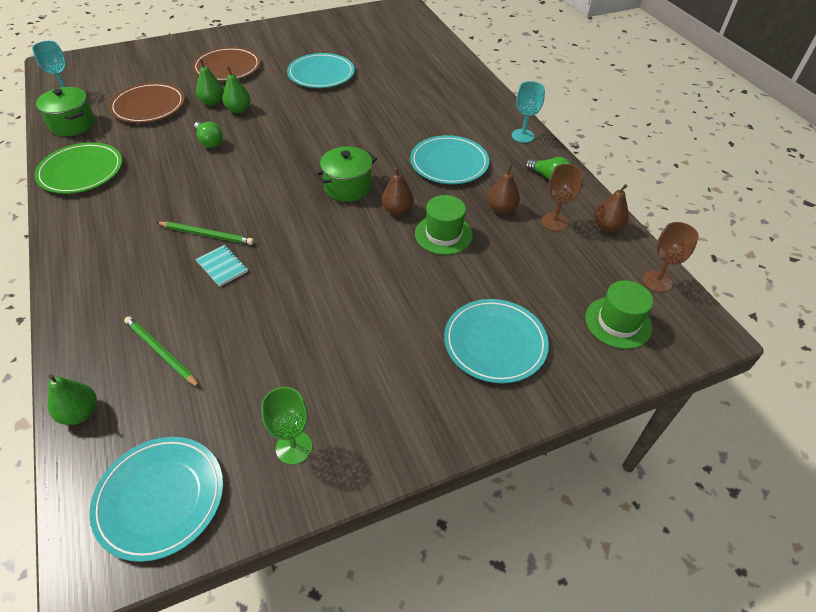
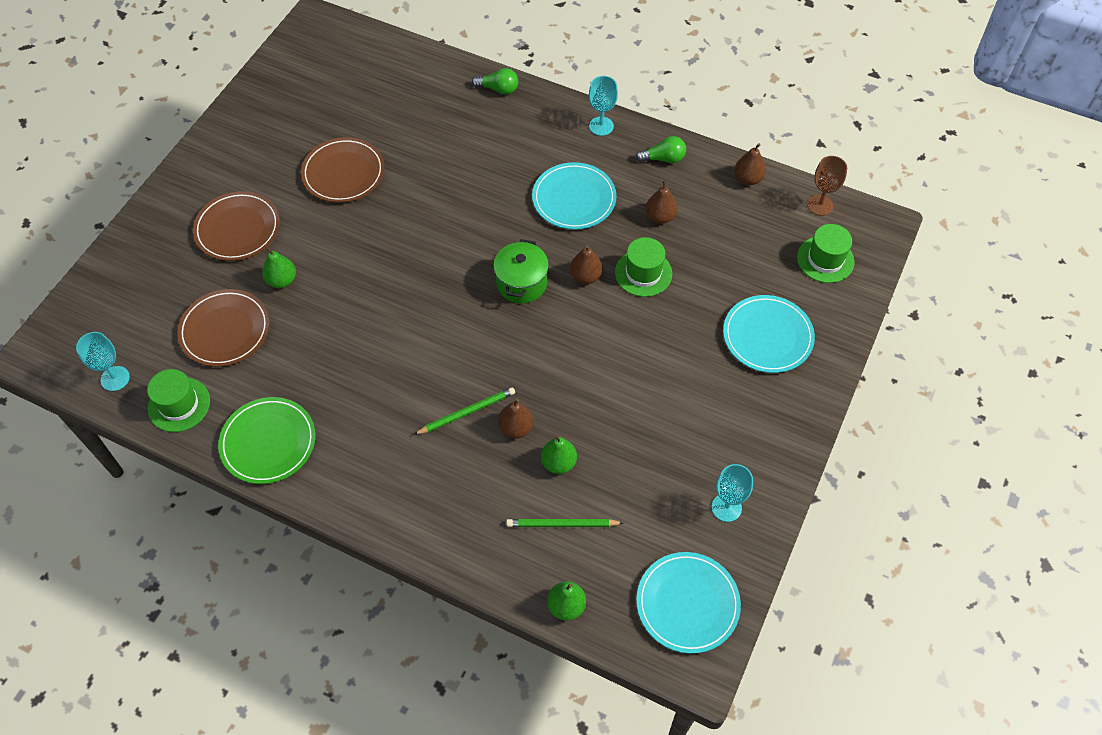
camera: 40 degrees left, 10 degrees up
green pot [36,87,95,136] -> green hat [147,369,210,432]
green light bulb [194,121,223,148] -> green light bulb moved to [472,68,518,95]
turquoise notebook [196,245,248,287] -> brown pear [498,399,534,439]
green pear [222,67,251,113] -> green pear moved to [541,435,577,474]
green goblet [261,387,312,465] -> turquoise goblet [712,464,753,522]
turquoise plate [287,53,355,88] -> brown plate [301,137,385,203]
brown goblet [541,164,583,231] -> none

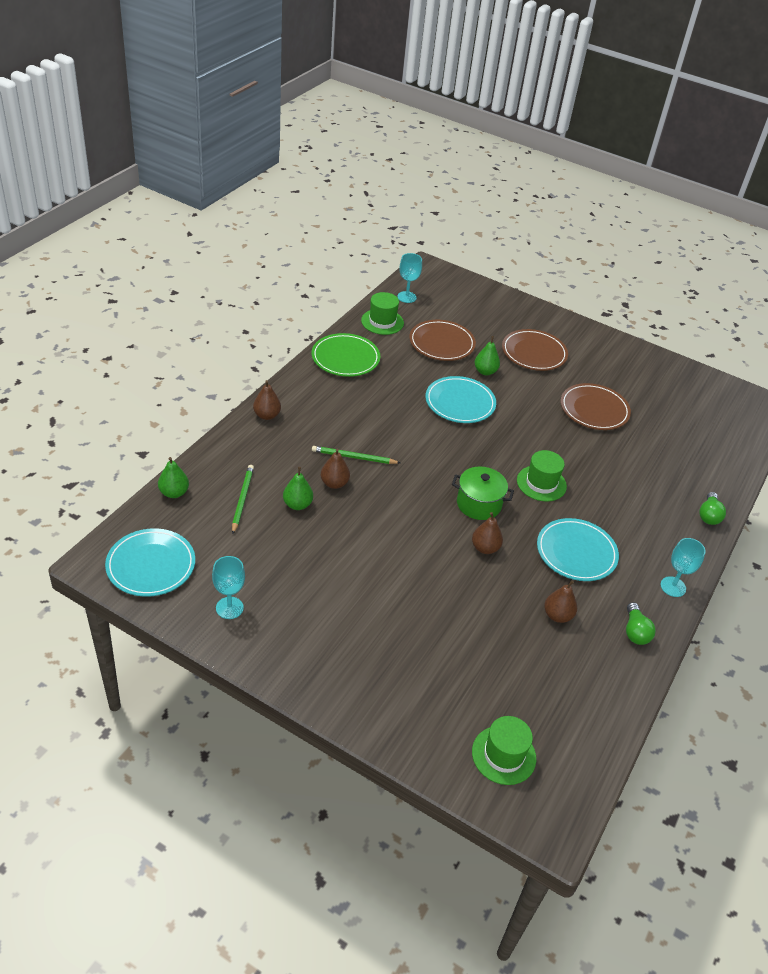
camera: 90 degrees right, 15 degrees down
green pencil [413,387,515,435] -> green pencil turned 120 degrees clockwise [312,446,400,464]
green hat [615,237,672,297] -> green hat moved to [517,450,567,502]
turquoise plate [723,295,815,373] -> turquoise plate moved to [425,376,496,423]
brown pear [734,143,766,185] -> brown pear moved to [253,380,281,420]
brown goblet [807,156,847,216] -> none

